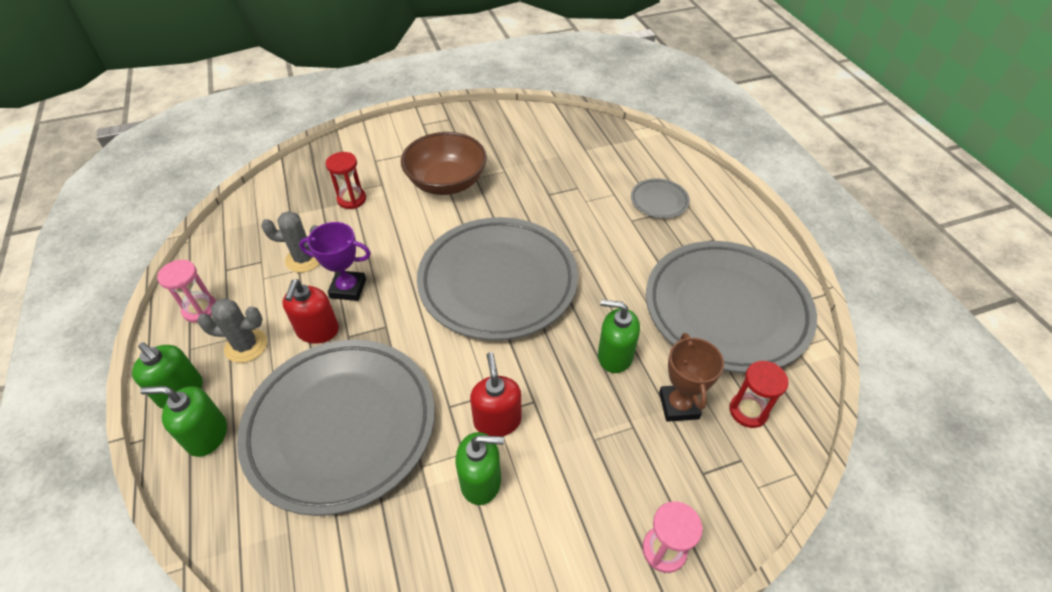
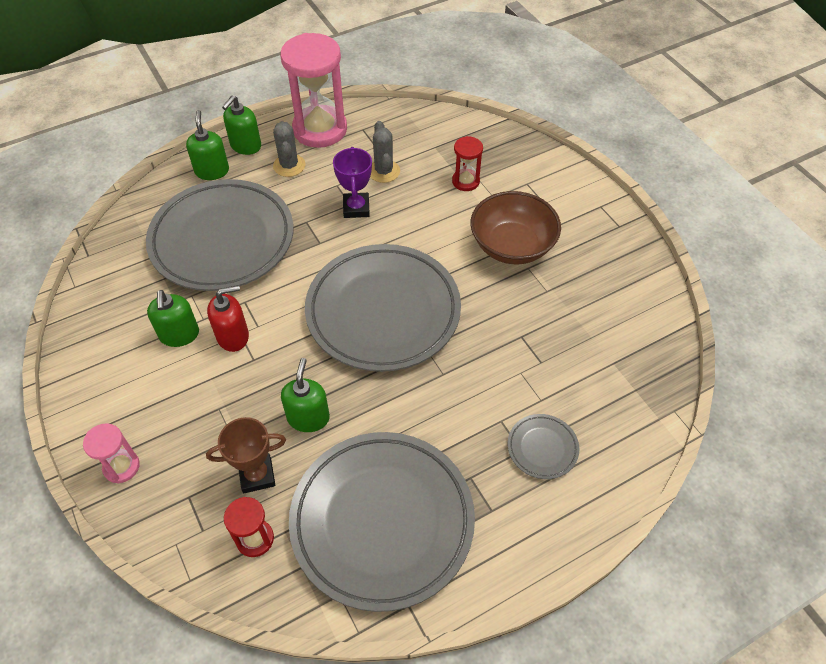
camera: 80 degrees right, 5 degrees up
pink hourglass [157,260,216,323] -> pink hourglass [280,33,347,148], size x2.07
red soap dispenser [282,279,339,344] -> none

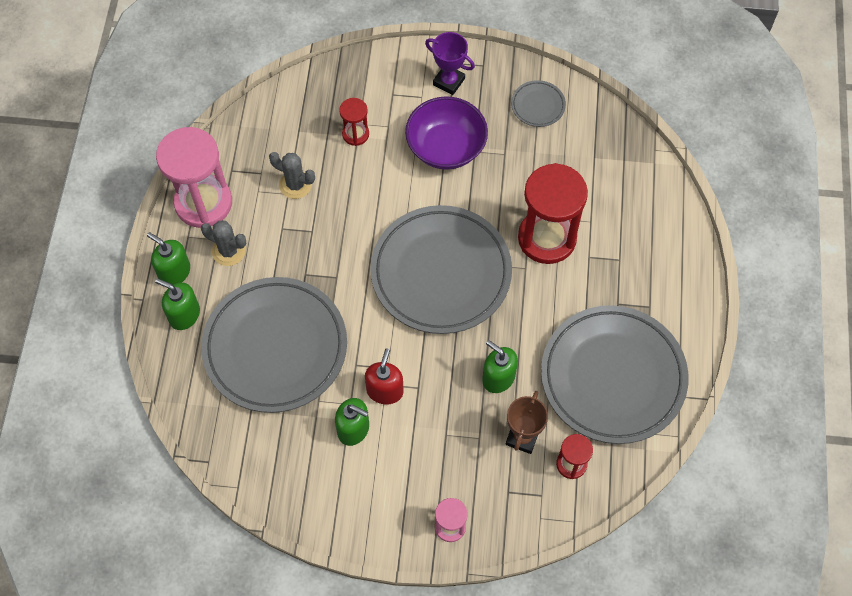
camera: 55 degrees left, 10 degrees up
green soap dispenser [222,96,261,155] -> green soap dispenser turned 150 degrees clockwise [147,232,190,285]
purple trophy [333,147,372,218] -> purple trophy moved to [425,32,475,95]
brown bowl [471,191,561,264] -> purple bowl [405,96,488,170]
grey plate [507,414,579,479] -> grey plate moved to [511,80,566,127]
none -> red hourglass [518,163,588,264]

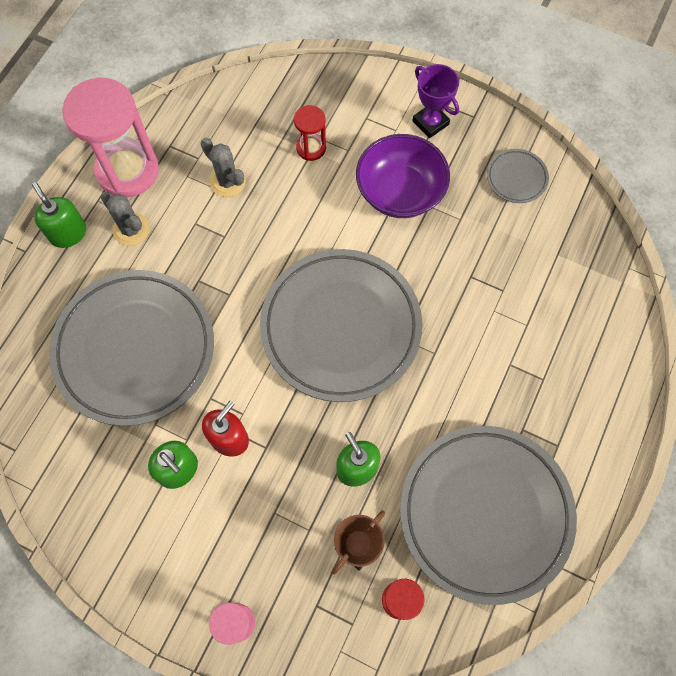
camera: 20 degrees right, 5 degrees up
green soap dispenser [155,278,200,330] -> none
red hourglass [518,163,588,264] -> none

